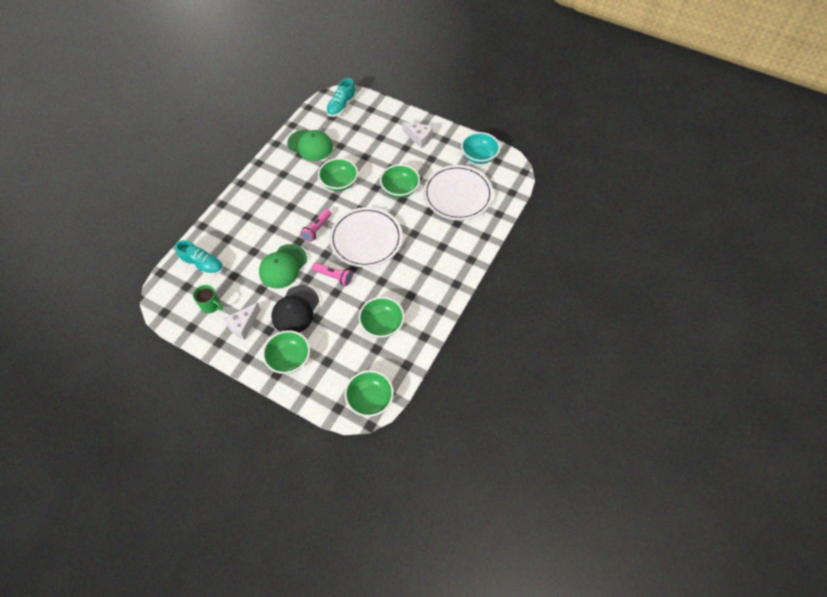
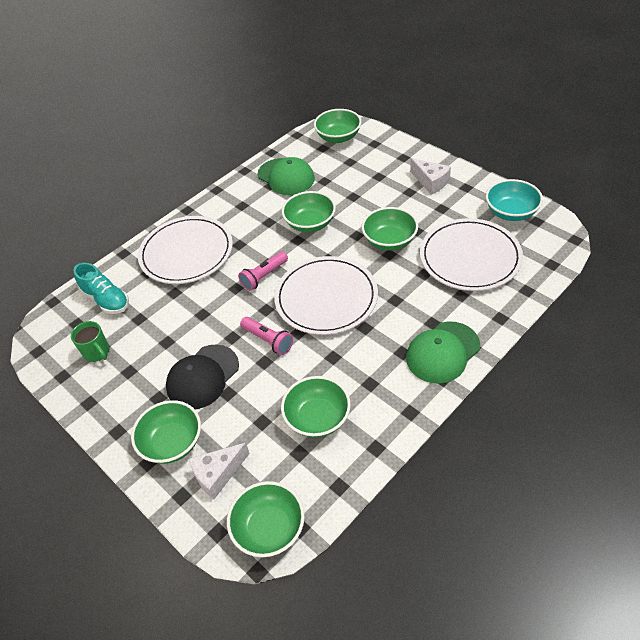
camera: 20 degrees right, 10 degrees down
white cheese [223,303,261,340] -> white cheese moved to [189,443,250,499]
green cap [259,244,307,289] -> green cap moved to [406,321,480,384]
turquoise shoe [326,78,356,117] -> green bowl [314,109,361,143]
none -> white plate [138,216,233,284]

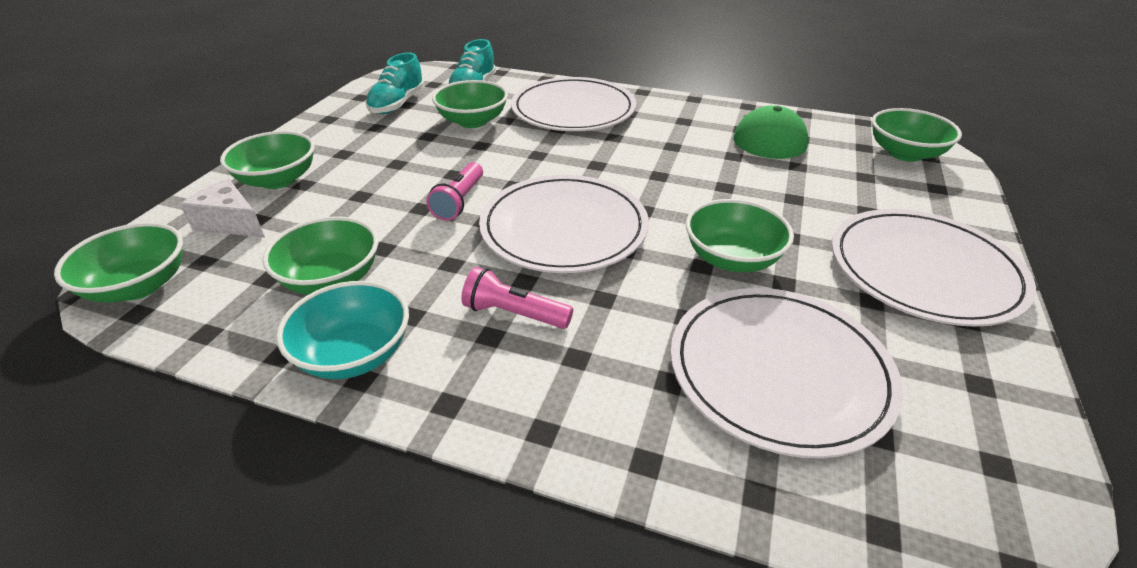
camera: 60 degrees right, 10 degrees down
green mug [71,321,109,362] -> turquoise shoe [366,53,425,114]
black cap [166,344,239,409] -> none
pink flashlight [238,251,288,291] -> pink flashlight moved to [461,267,573,329]
green bowl [282,191,336,232] -> green bowl moved to [432,80,508,128]
green cap [406,321,480,384] -> none
white cheese [410,158,451,195] -> white plate [832,209,1036,327]
turquoise bowl [486,179,543,221] -> turquoise bowl moved to [276,281,409,379]

